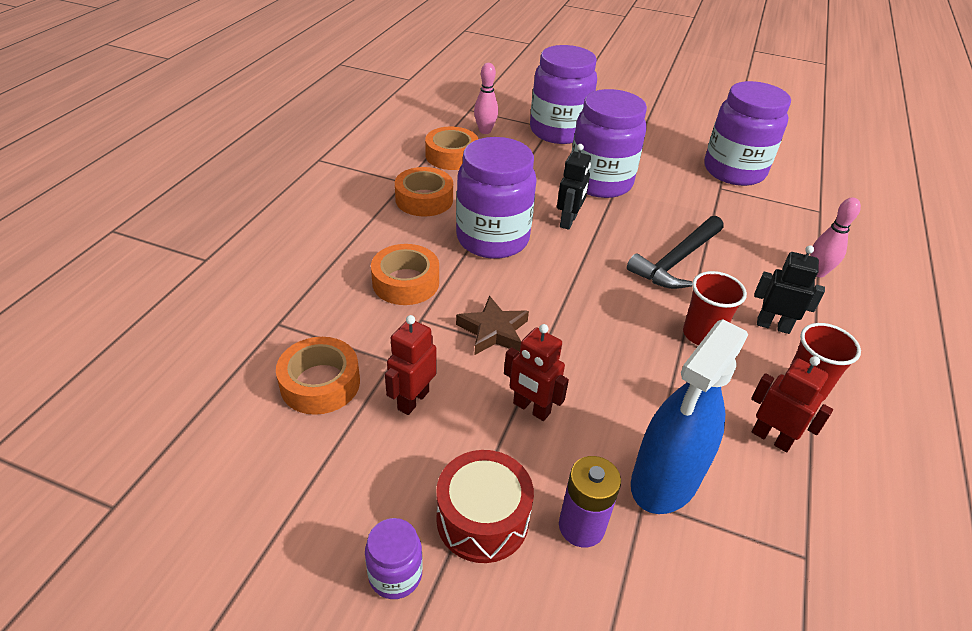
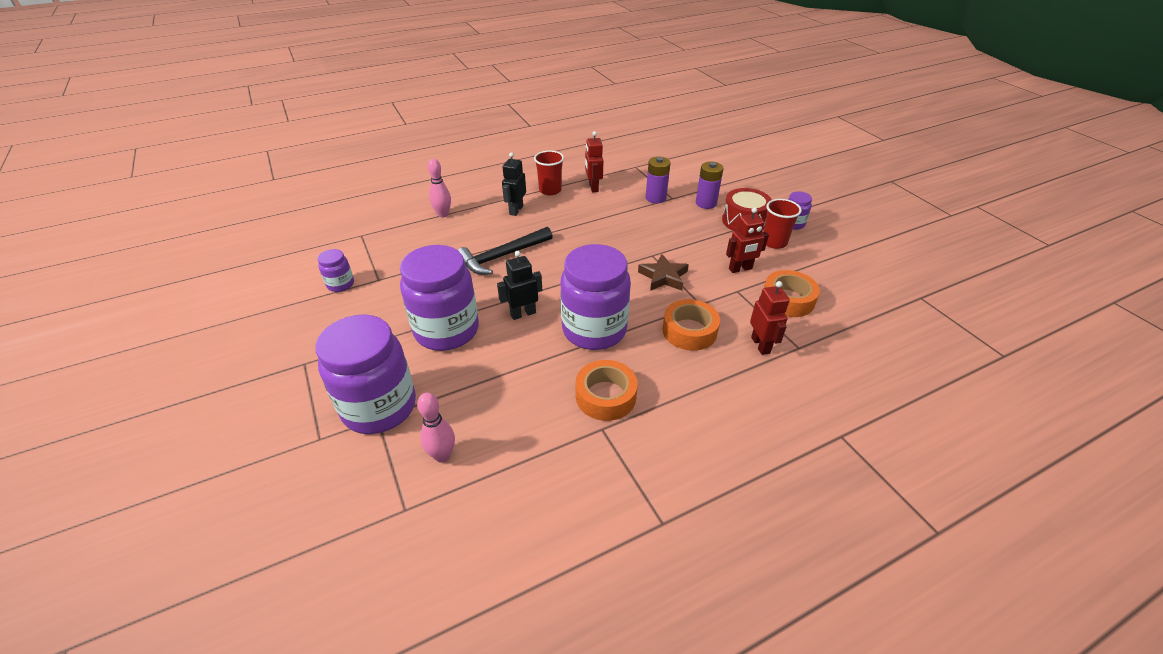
camera: 135 degrees left, 0 degrees up
orange tape [425,127,478,170] -> none
red robot [504,324,569,421] -> red robot moved to [750,281,790,355]
black hammer [627,216,724,289] -> black hammer turned 150 degrees clockwise [458,227,553,275]
blue spray bottle [631,319,748,514] -> purple battery [646,157,670,203]
red cup [683,271,747,345] -> red cup moved to [763,199,802,249]
purple jar [704,81,791,186] -> purple jar [318,249,354,292], size x0.45
black robot [754,245,825,334] -> black robot turned 45 degrees clockwise [502,152,526,216]

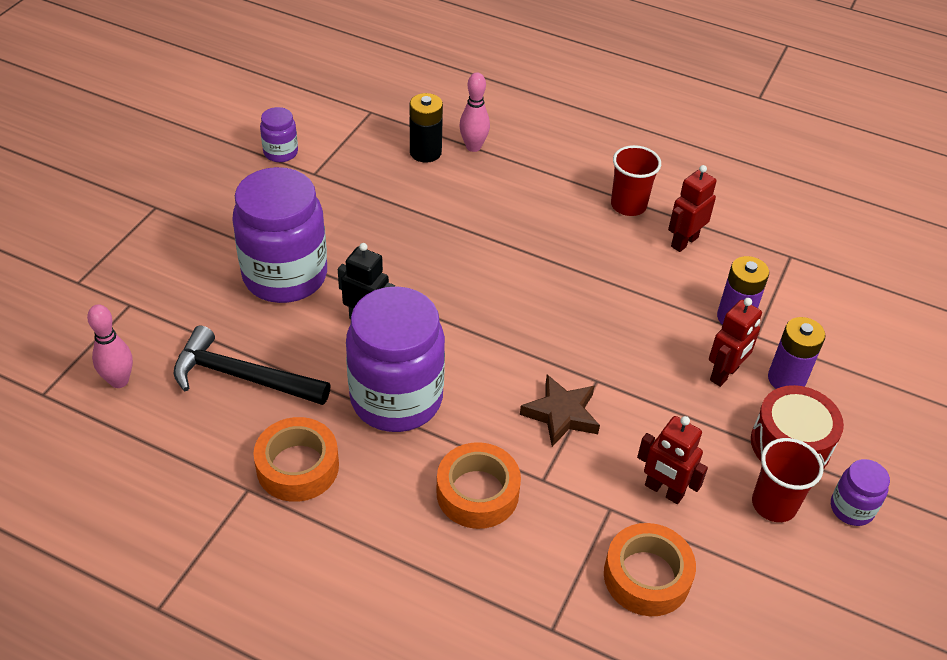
camera: 50 degrees right, 5 degrees up
purple jar [315,314,416,434] -> none
black hammer [458,227,553,275] -> black hammer moved to [174,325,331,405]
black robot [502,152,526,216] -> none
red robot [750,281,790,355] -> red robot moved to [709,298,762,387]
none -> black battery [410,93,443,163]

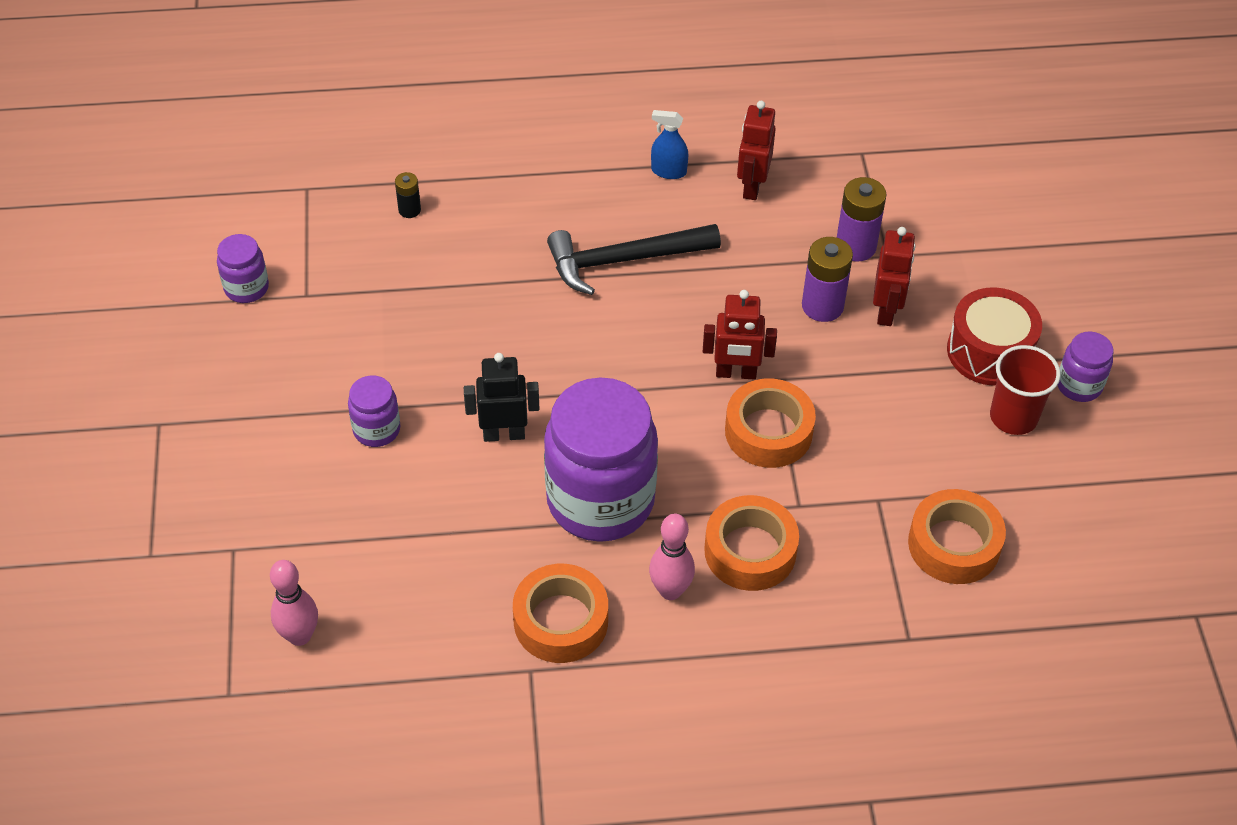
camera: 30 degrees left, 5 degrees up
black hammer [174,325,331,405] -> black hammer moved to [547,224,721,295]
purple jar [232,167,327,303] -> purple jar [348,375,400,447], size x0.45
black battery [410,93,443,163] -> black battery [395,172,421,218], size x0.55
pink bowling pin [459,72,490,152] -> pink bowling pin moved to [649,514,695,600]
brown star [520,375,600,447] -> orange tape [725,378,816,468]
red cup [611,145,661,216] -> blue spray bottle [651,110,688,179]
red robot [637,416,708,504] -> red robot moved to [703,290,777,380]
purple battery [768,317,826,389] -> purple battery moved to [802,237,853,322]

